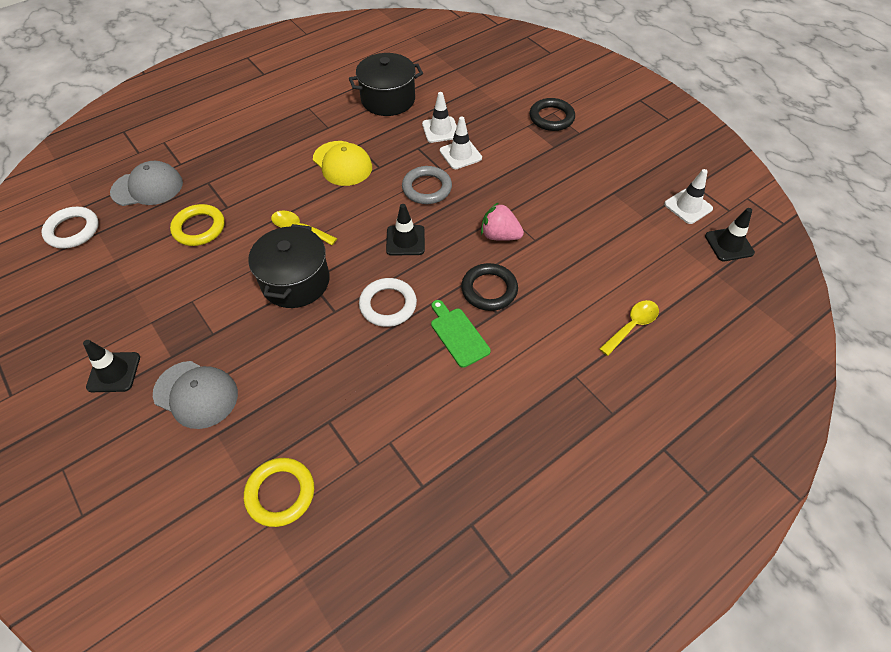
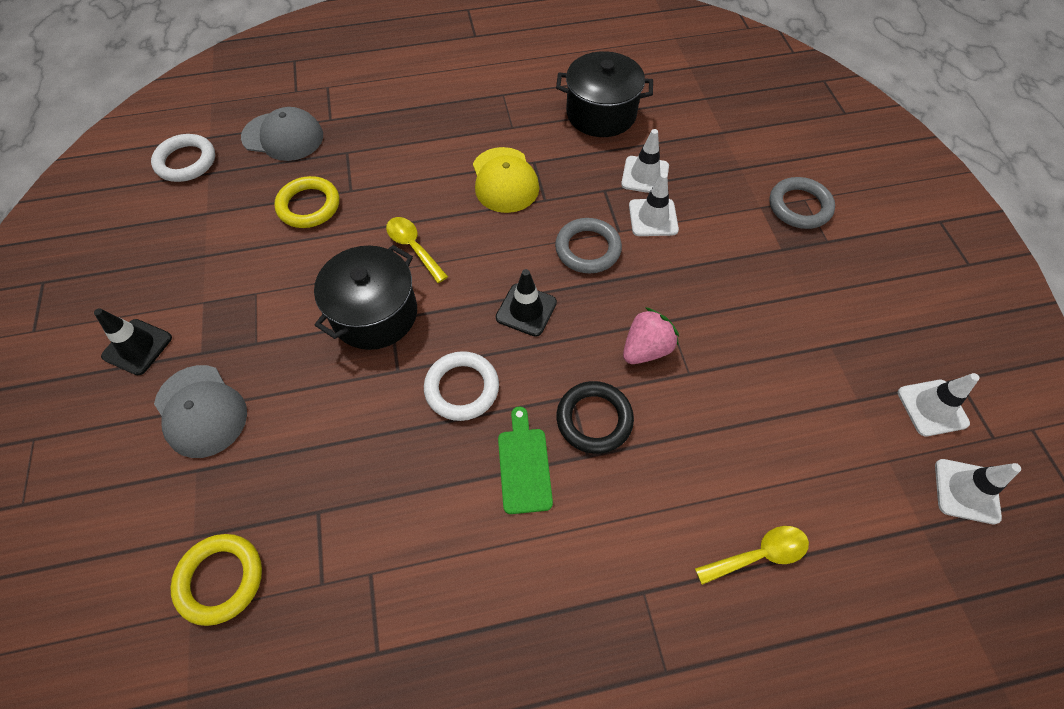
camera: 25 degrees right, 5 degrees up
pink strawberry [481,202,524,241] -> pink strawberry turned 90 degrees clockwise [623,307,679,364]
black ring [530,98,575,131] -> grey ring [770,177,835,229]
black traffic cone [705,208,755,261] -> white traffic cone [935,459,1021,524]

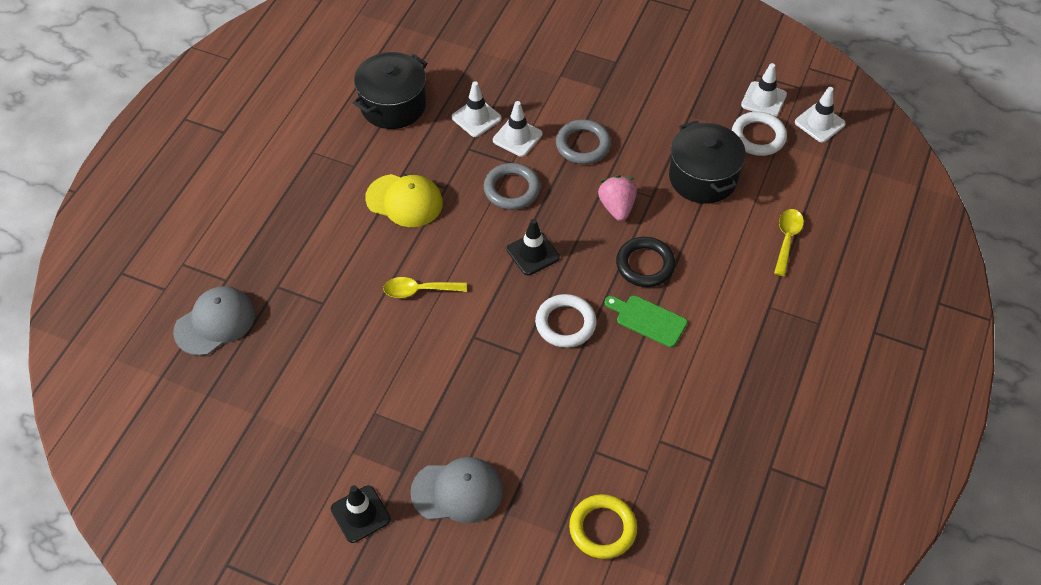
camera: 55 degrees left, 5 degrees down
white ring [151,134,215,182] -> white ring moved to [732,111,787,156]
yellow ring [274,176,339,228] -> none
black pot [314,245,417,350] -> black pot moved to [669,121,746,204]
grey ring [770,177,835,229] -> grey ring moved to [556,119,611,164]

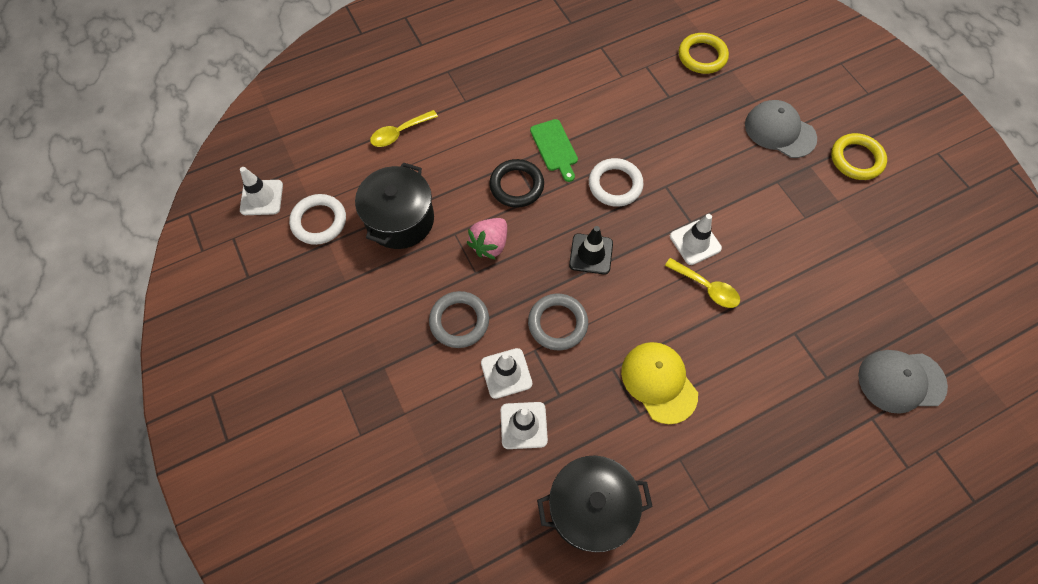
camera: 140 degrees left, 10 degrees up
black traffic cone [331,485,391,543] -> yellow ring [831,133,887,180]
white traffic cone [741,63,787,117] -> white traffic cone moved to [670,214,722,265]

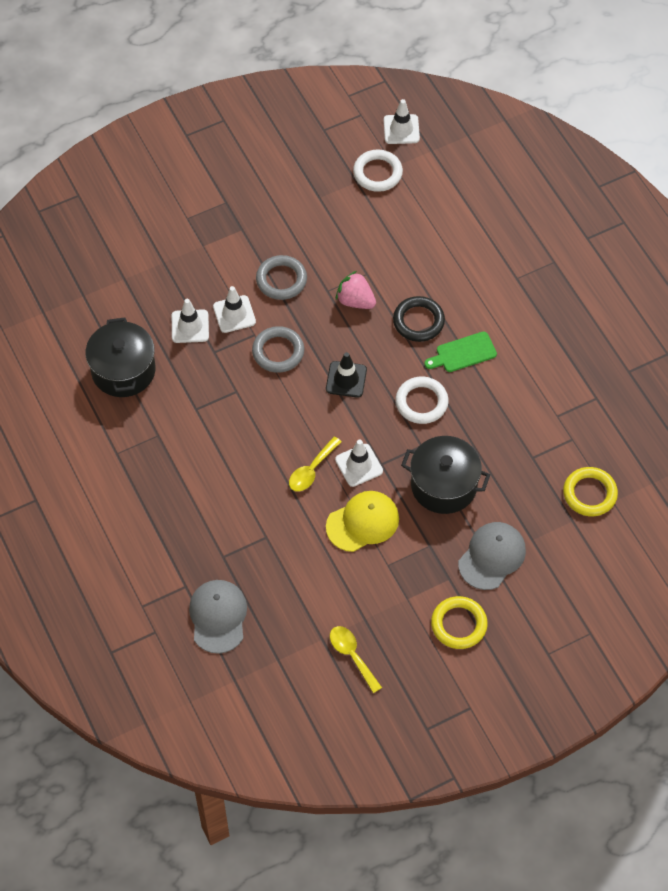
camera: 90 degrees right, 5 degrees down
black pot [355,162,434,249] -> black pot moved to [401,436,490,514]
yellow spoon [370,110,438,147] -> yellow spoon moved to [330,626,382,693]
yellow cap [621,342,698,424] -> yellow cap moved to [326,491,399,552]

